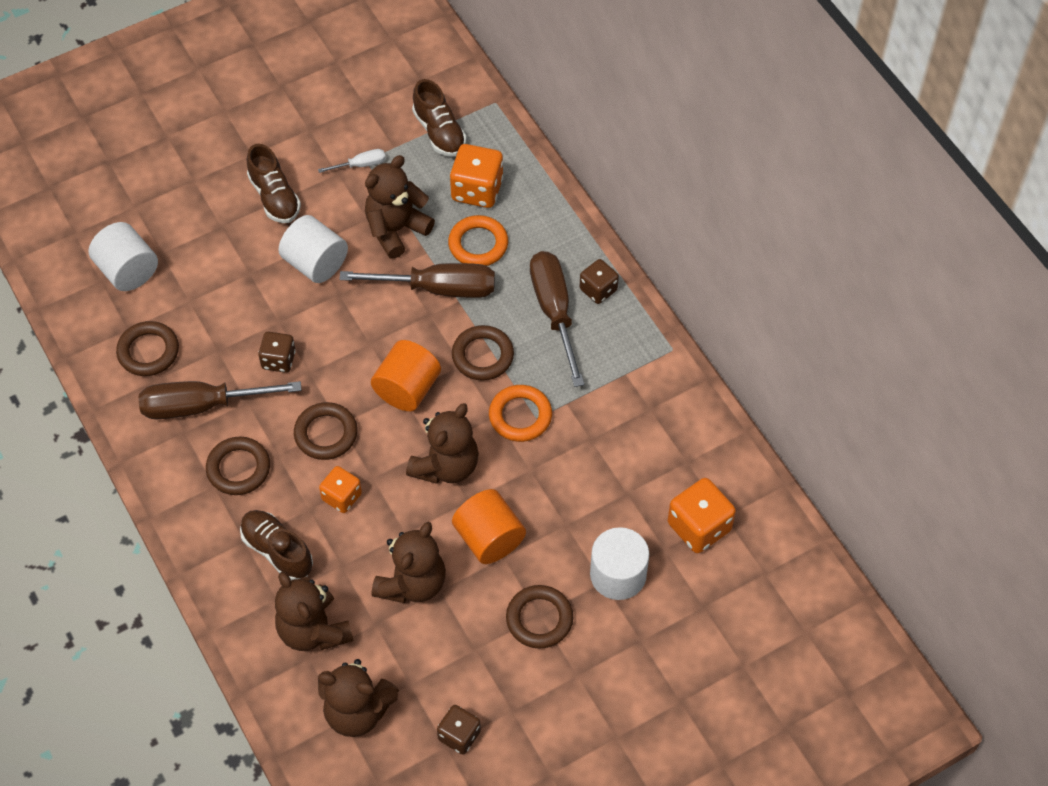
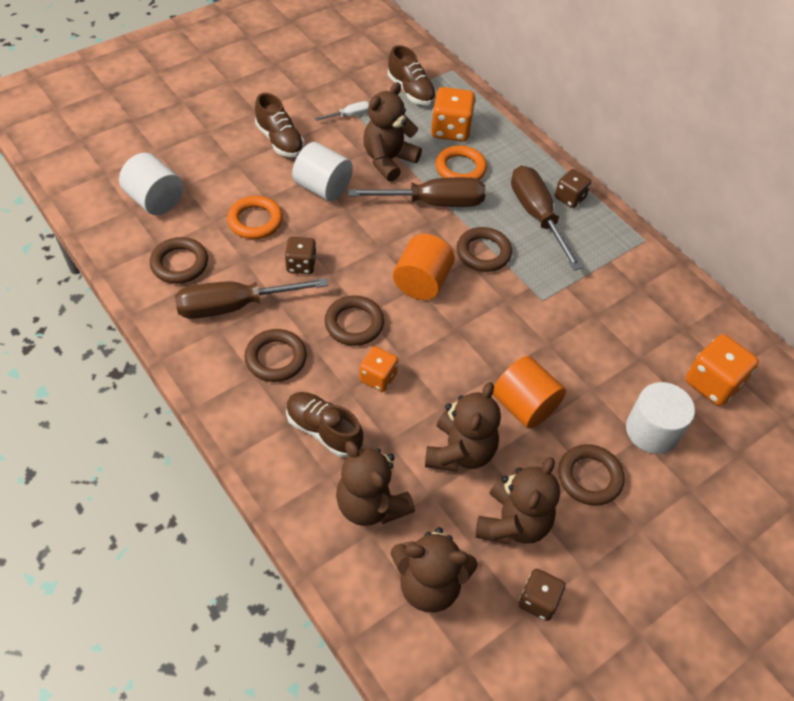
camera: 10 degrees left, 5 degrees down
brown teddy bear [406,403,479,484] -> brown teddy bear moved to [475,457,560,545]
orange ring [489,385,552,442] -> orange ring moved to [227,196,283,239]

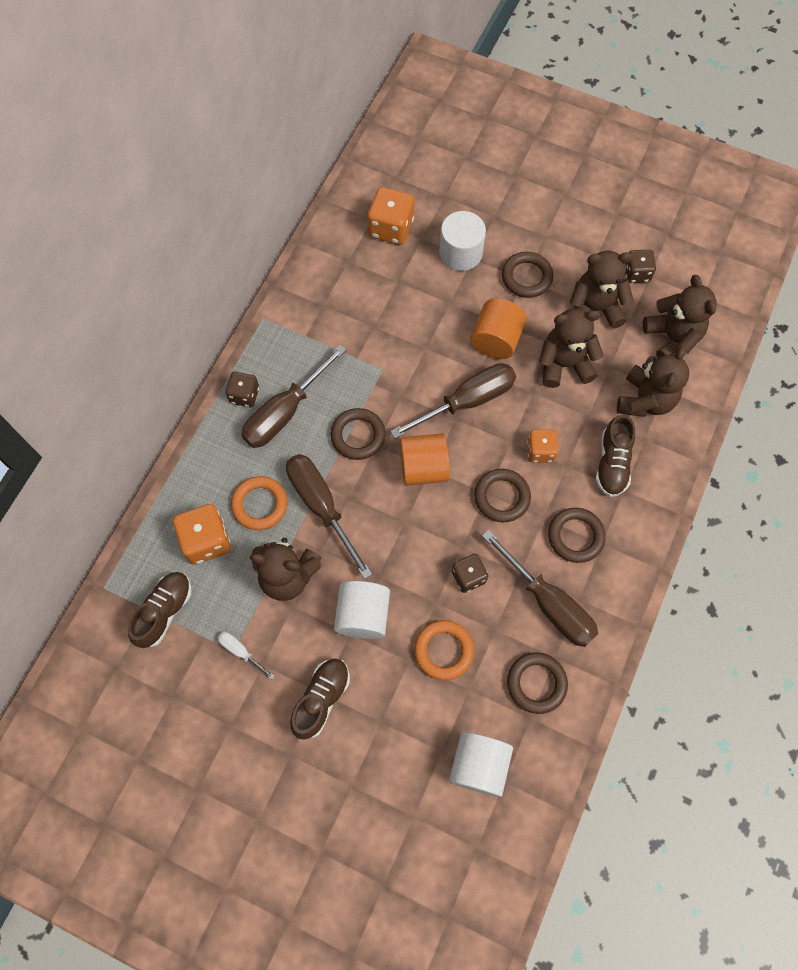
camera: 115 degrees left, 15 degrees up
none -> brown screwdriver [390,363,516,439]

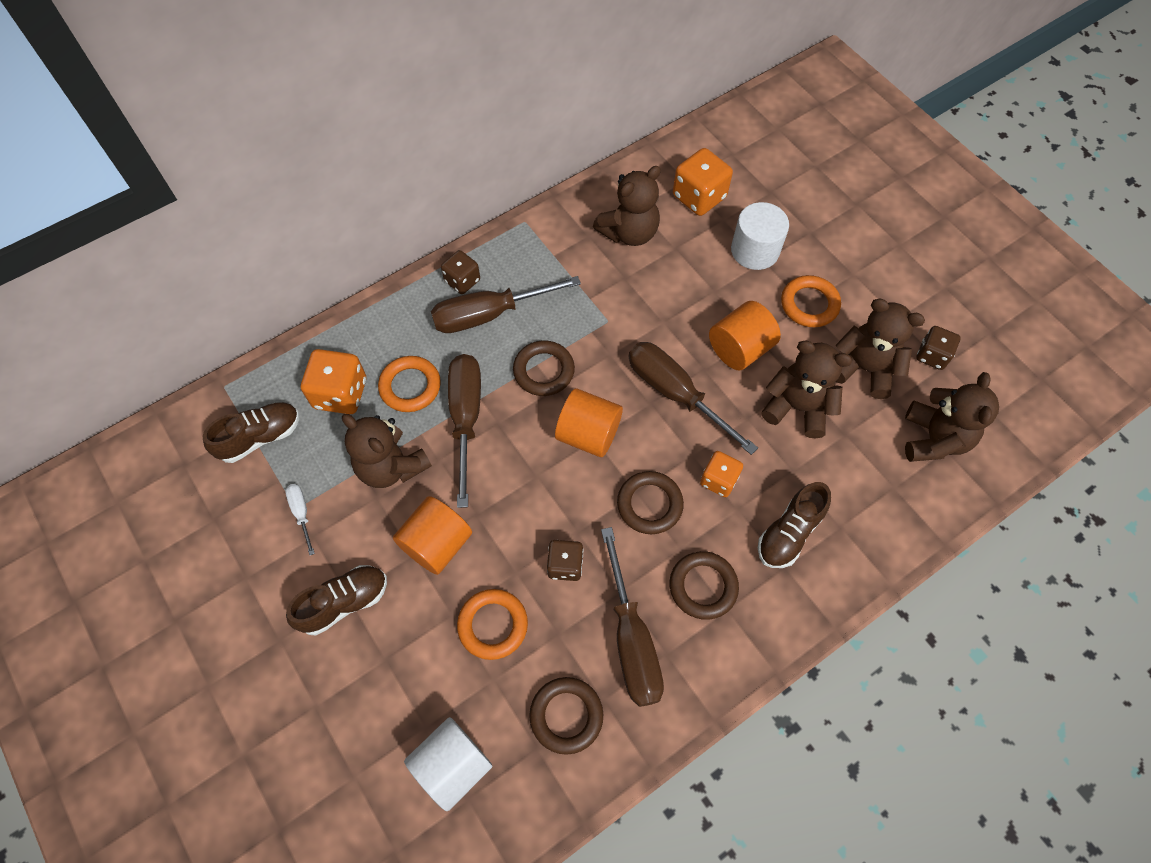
camera: 30 degrees right, 5 degrees down
white cylinder [334,581,390,639] -> orange cylinder [393,496,472,575]
brown screwdriver [390,363,516,439] -> brown screwdriver turned 135 degrees counterclockwise [628,342,758,455]
brown ring [502,252,553,298] -> orange ring [781,275,841,327]
brown teddy bear [617,346,690,417] -> brown teddy bear moved to [593,166,661,246]

